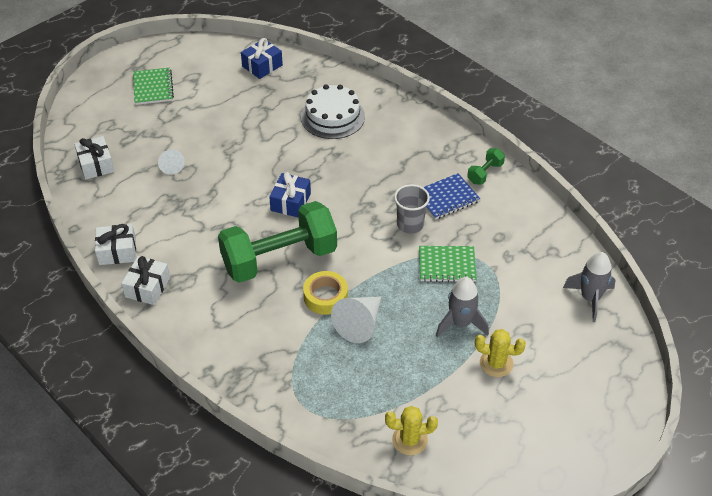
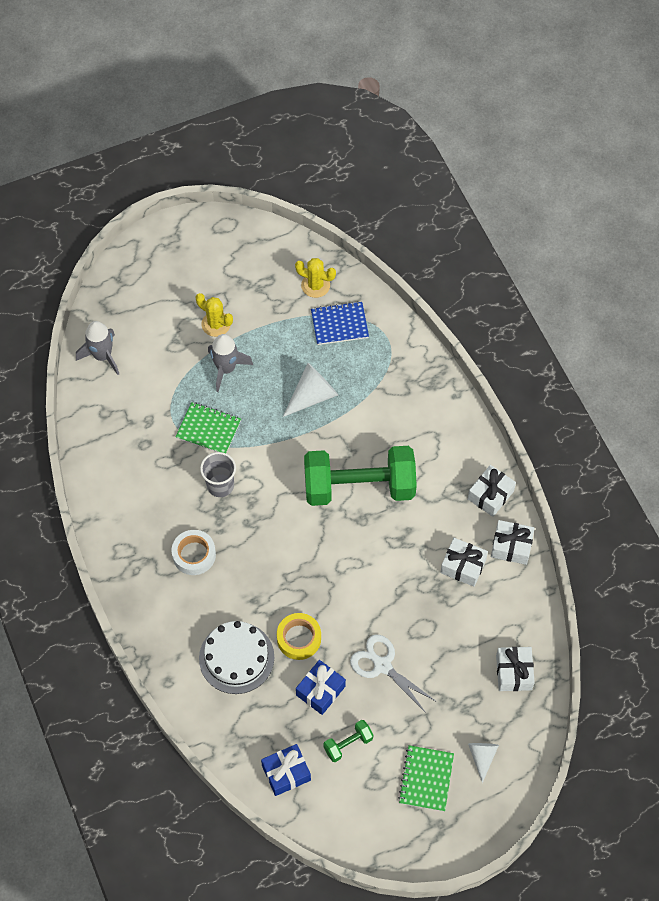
camera: 160 degrees left, 15 degrees up
white cone [158,150,185,175] -> white cone moved to [468,743,499,783]
blue gift [269,172,311,218] -> blue gift moved to [296,660,346,715]
yellow tape [303,271,348,315] -> yellow tape moved to [277,613,321,660]
blue notebook [423,173,480,220] -> blue notebook moved to [311,301,369,345]
green dumbbell [467,148,505,185] -> green dumbbell moved to [323,720,373,762]
none -> white tape [171,530,216,575]
none -> white scissors [350,635,437,713]
none -> white gift [440,538,488,587]

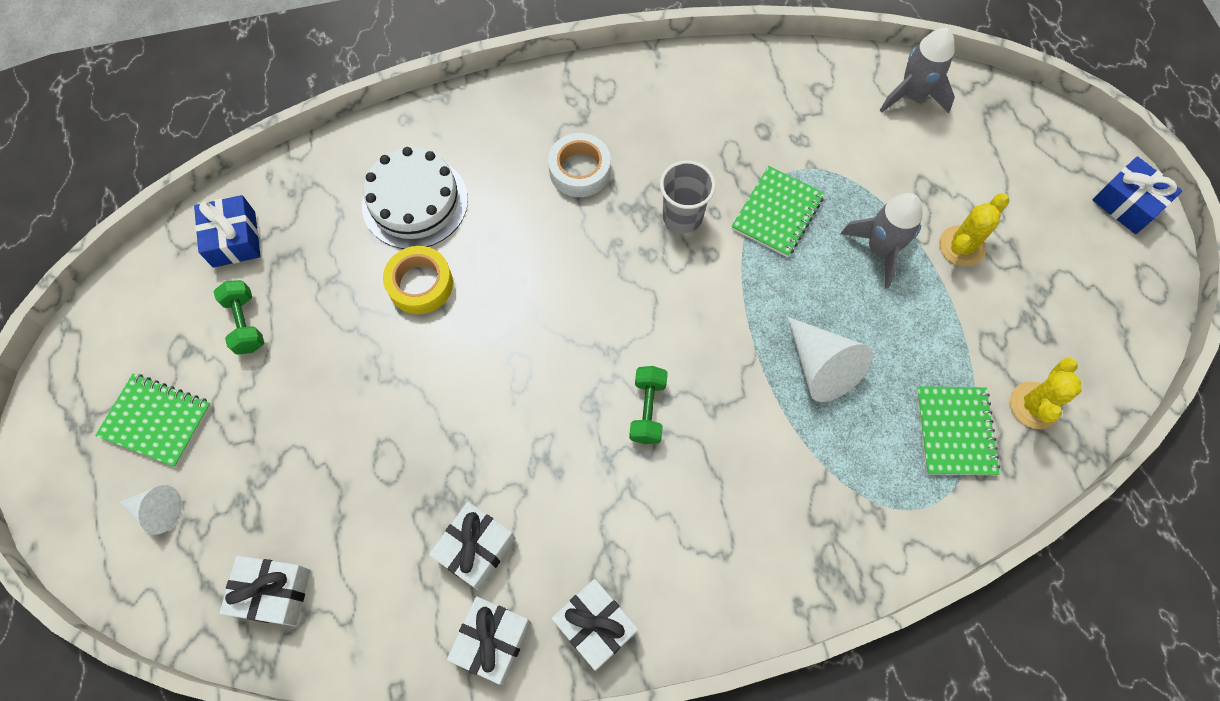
camera: 100 degrees right, 5 degrees up
blue gift [296,660,346,715] -> blue gift moved to [1092,156,1182,234]
green dumbbell [304,446,417,506] -> green dumbbell [629,366,668,444], size x0.41
blue notebook [311,301,369,345] -> green notebook [916,386,1000,475]
white scissors [350,635,437,713] -> none

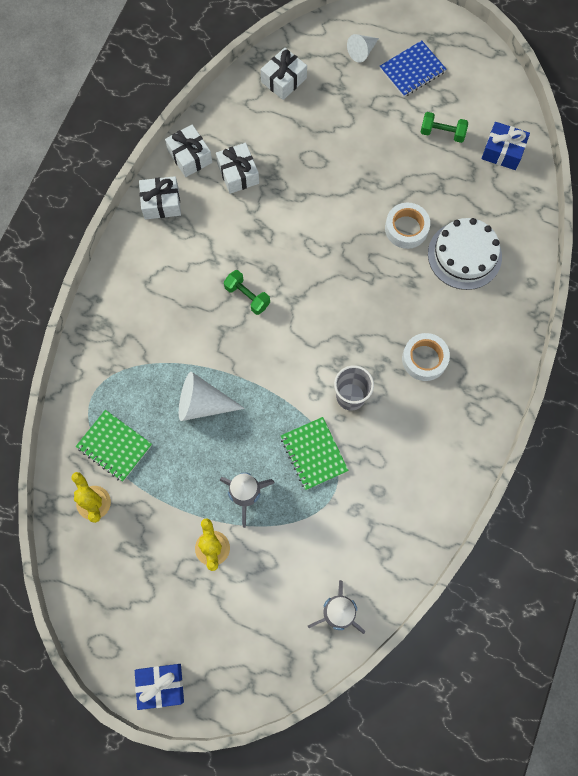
camera: 125 degrees right, 5 degrees up
green notebook [95,374,212,467] -> blue notebook [380,40,447,97]
yellow tape [383,246,453,314] -> white tape [385,203,430,249]

